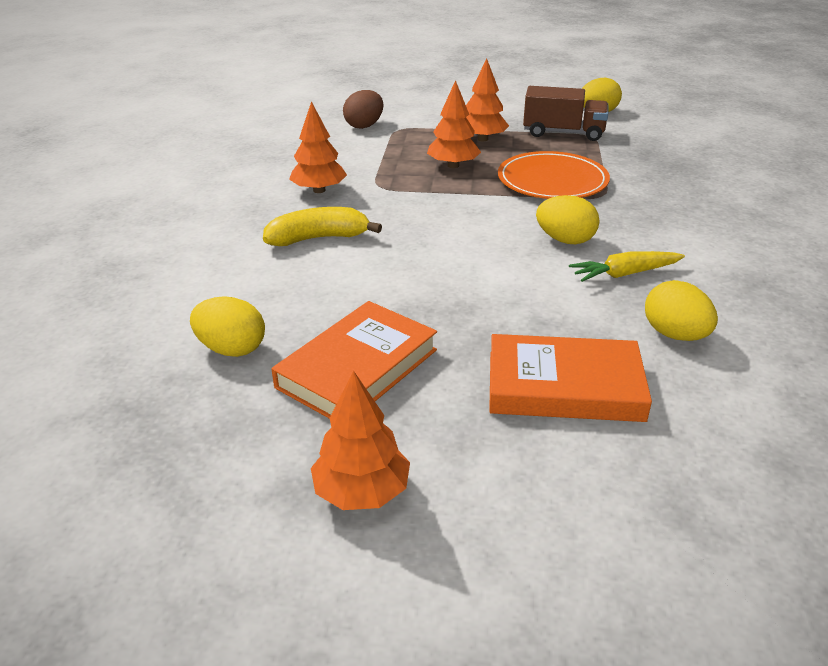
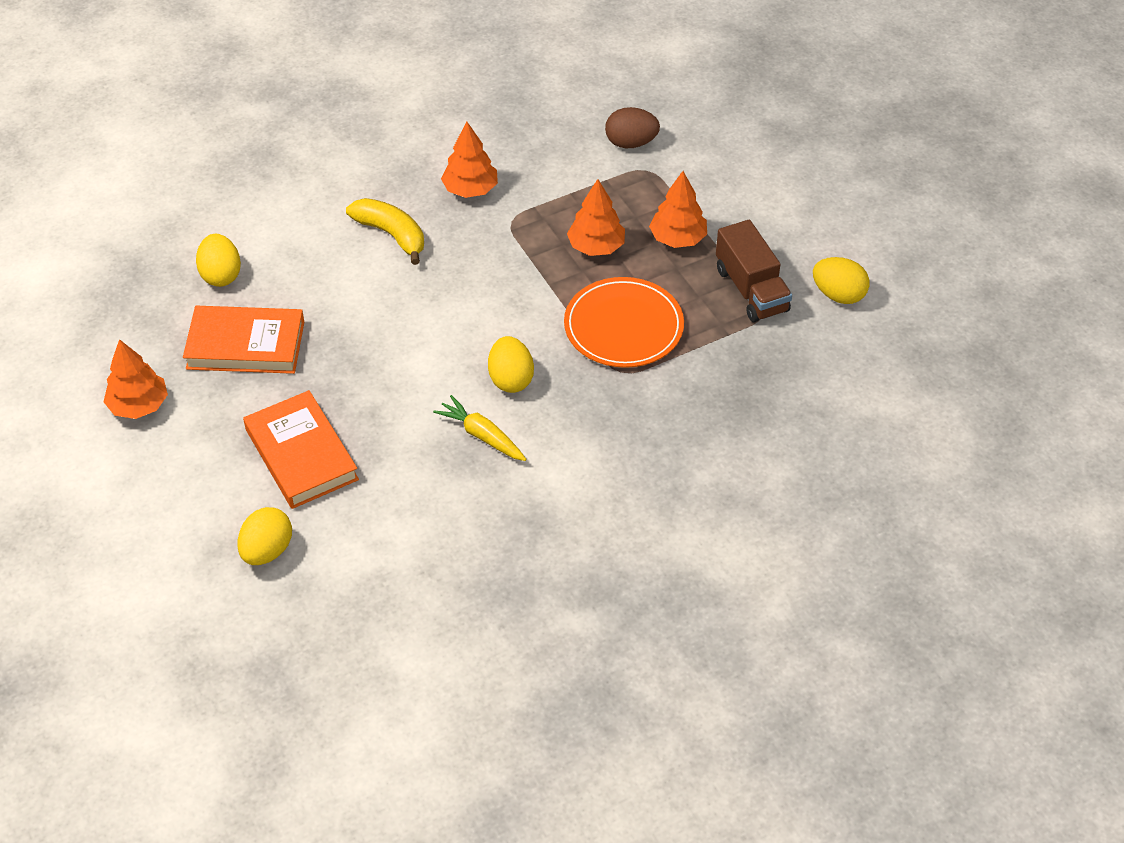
camera: 55 degrees right, 15 degrees up
yellow egg [645,280,718,341] -> yellow egg moved to [238,507,292,565]

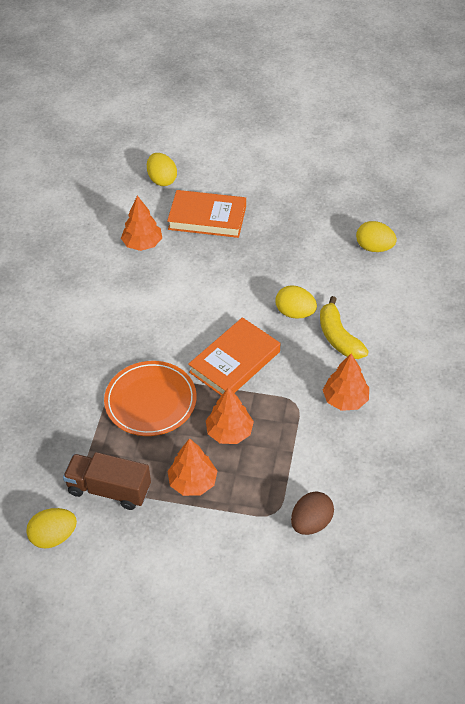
camera: 130 degrees right, 0 degrees up
orange tree [103,339,168,419] -> orange tree moved to [121,196,162,251]
orange book [183,306,304,374] -> orange book moved to [188,317,280,396]
yellow banana [346,198,424,265] -> yellow banana turned 75 degrees clockwise [320,296,369,359]
yellow carrot [433,395,527,461] -> none
yellow egg [488,336,534,393] -> yellow egg moved to [276,286,317,319]

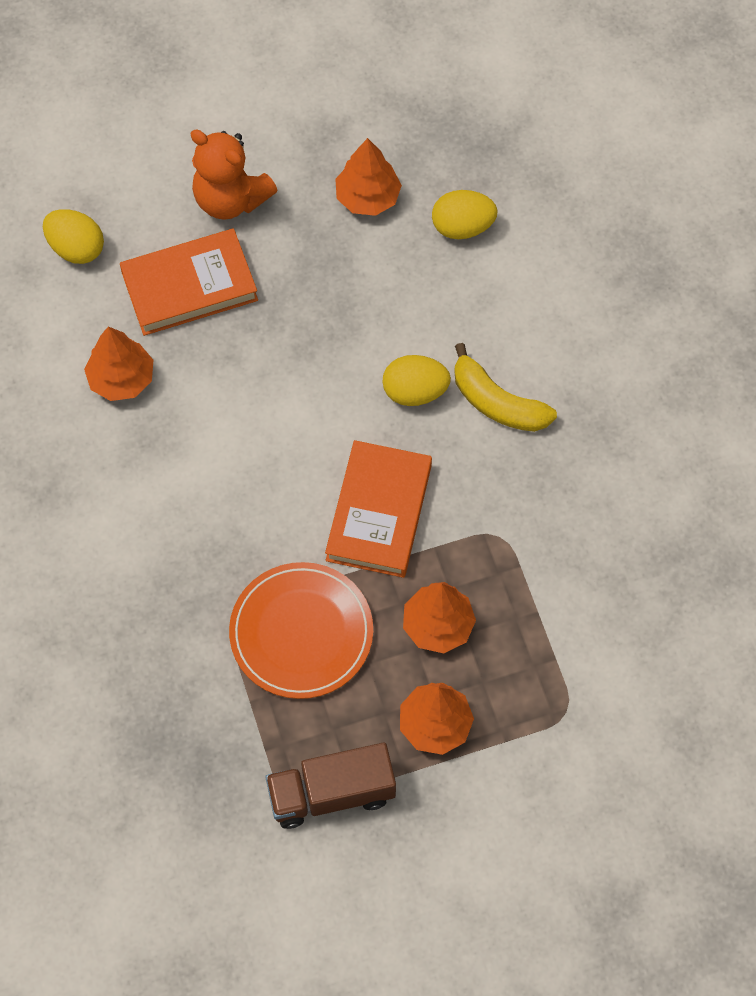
camera: 30 degrees left, 15 degrees up
yellow egg [26,508,77,549] -> none
brown egg [291,492,334,535] -> none
orange tree [323,354,369,411] -> orange tree moved to [335,138,402,216]
none -> orange teddy bear [191,130,278,220]

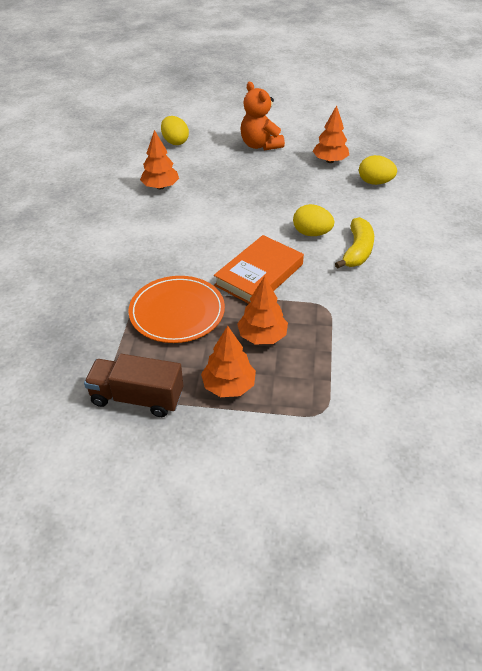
camera: 25 degrees right, 20 degrees down
orange book [120,228,258,336] -> none
yellow banana [454,343,557,432] -> yellow banana turned 135 degrees counterclockwise [335,217,374,269]

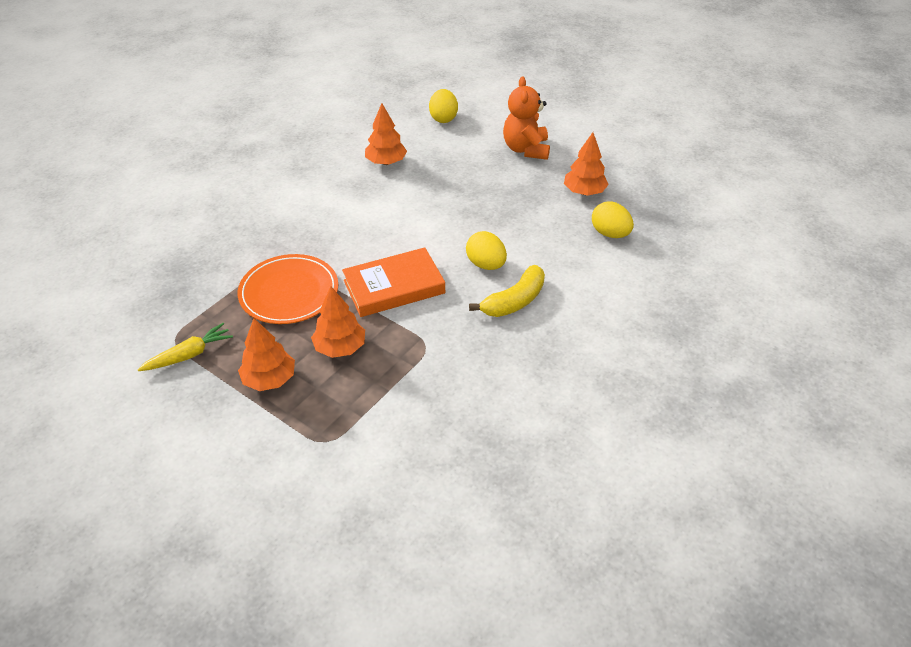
camera: 30 degrees right, 0 degrees up
brown truck [84,354,183,417] -> yellow carrot [137,323,233,371]

